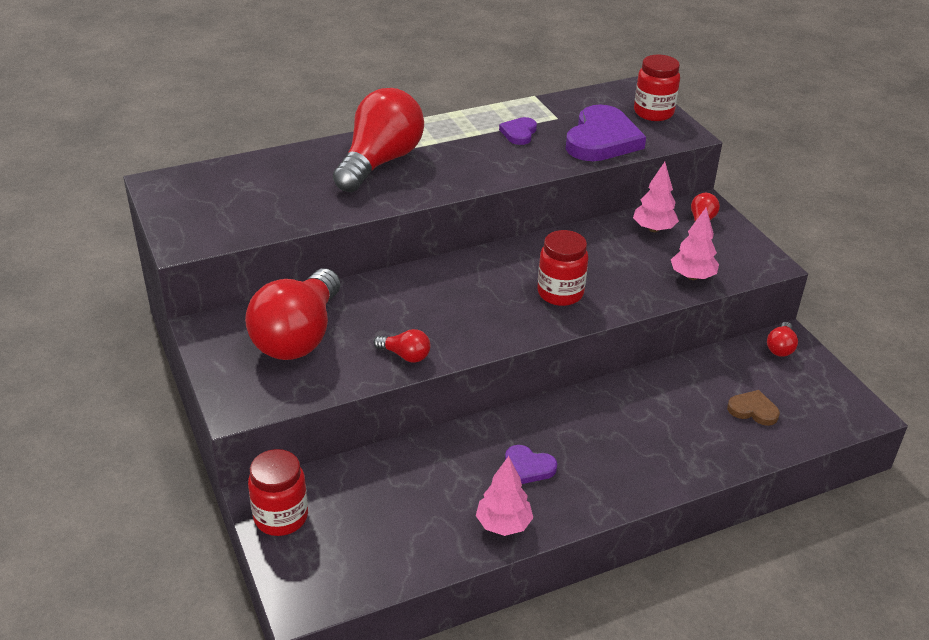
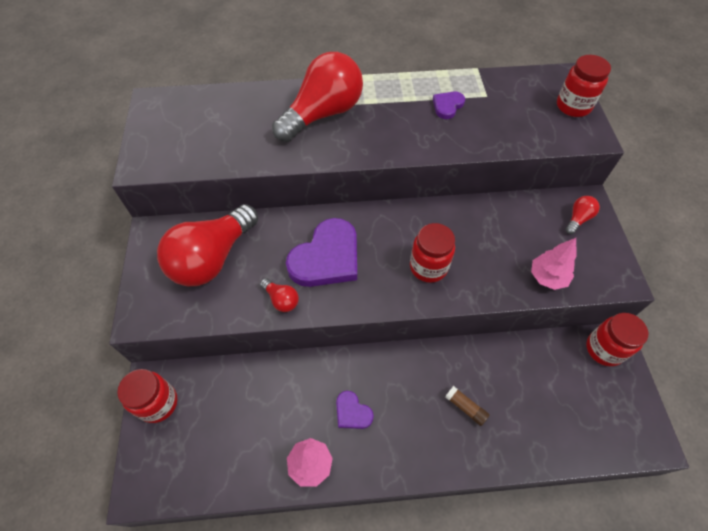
camera: 20 degrees right, 20 degrees up
purple heart [566,105,646,161] -> purple heart moved to [286,218,357,287]
pink tree [633,162,679,232] -> none
brown heart [727,390,780,426] -> none
red light bulb [767,322,798,357] -> red jar [586,313,648,366]
none -> brown glue stick [445,386,490,426]

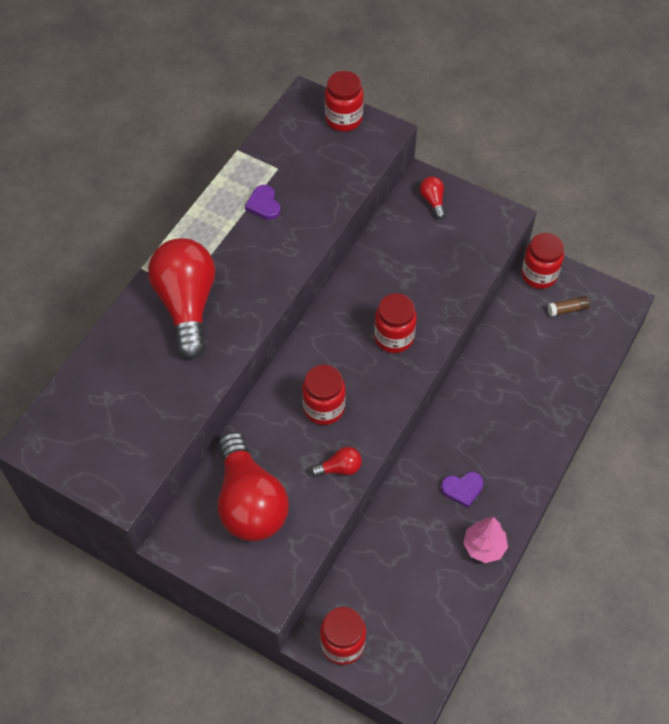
camera: 55 degrees left, 0 degrees up
purple heart [286,218,357,287] -> red jar [302,365,346,425]
brown glue stick [445,386,490,426] -> brown glue stick moved to [548,296,590,317]
pink tree [531,238,577,290] -> none

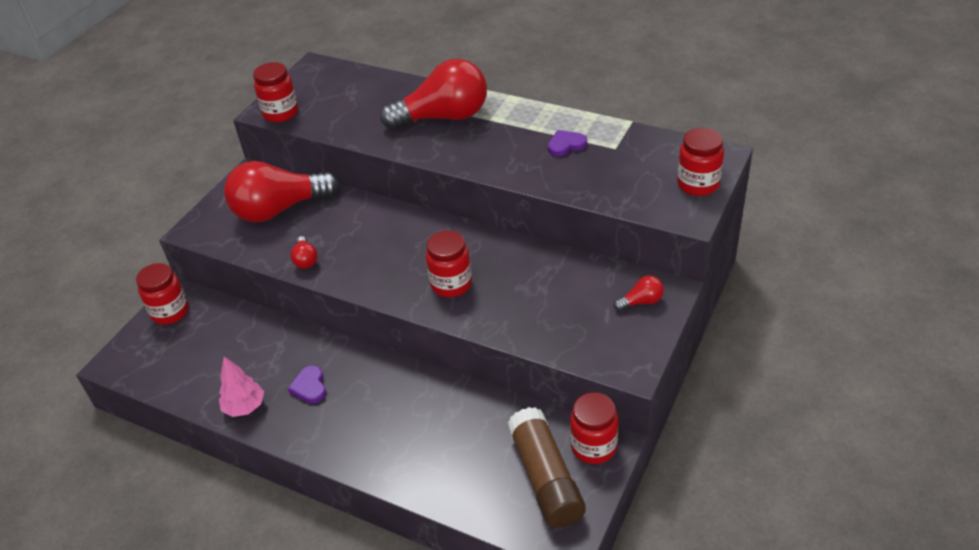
camera: 90 degrees right, 15 degrees down
red jar [302,365,346,425] -> red jar moved to [253,62,298,122]
brown glue stick [548,296,590,317] -> brown glue stick [507,407,586,528], size x2.37

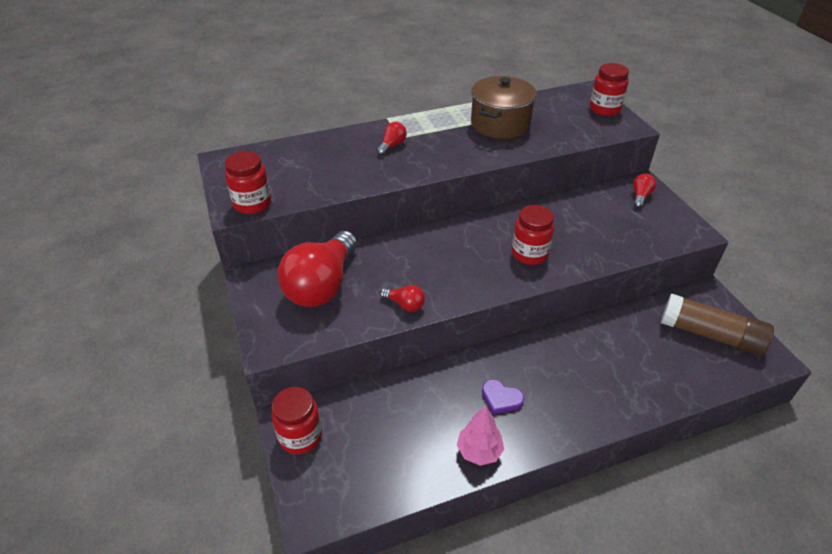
camera: 50 degrees left, 0 degrees up
red light bulb [380,59,487,129] -> red light bulb [377,122,407,155], size x0.42
purple heart [548,130,587,156] -> brown pot [471,76,537,139]
red jar [570,392,618,464] -> none

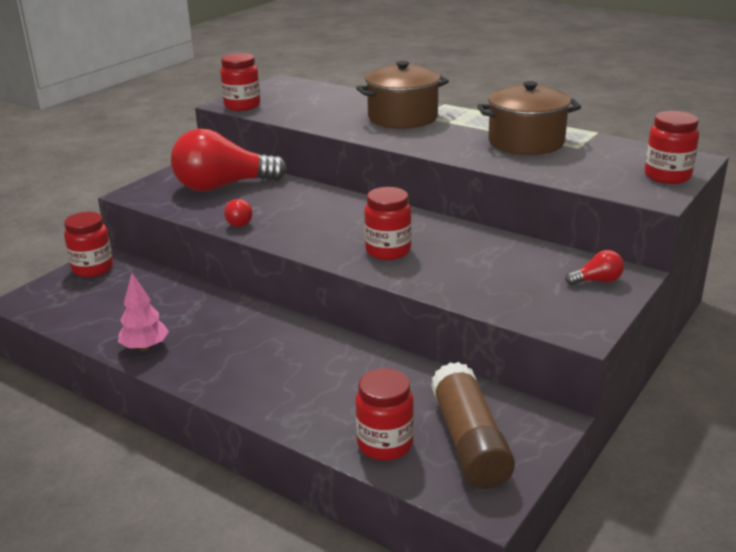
camera: 55 degrees right, 15 degrees down
red light bulb [377,122,407,155] -> brown pot [356,61,449,129]
purple heart [482,379,524,414] -> none
none -> red jar [355,368,414,461]

